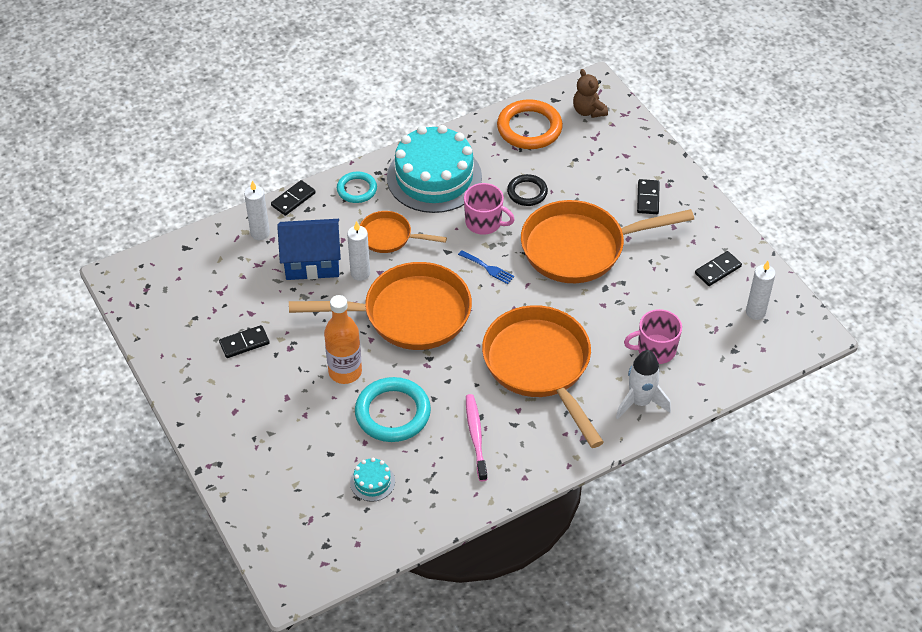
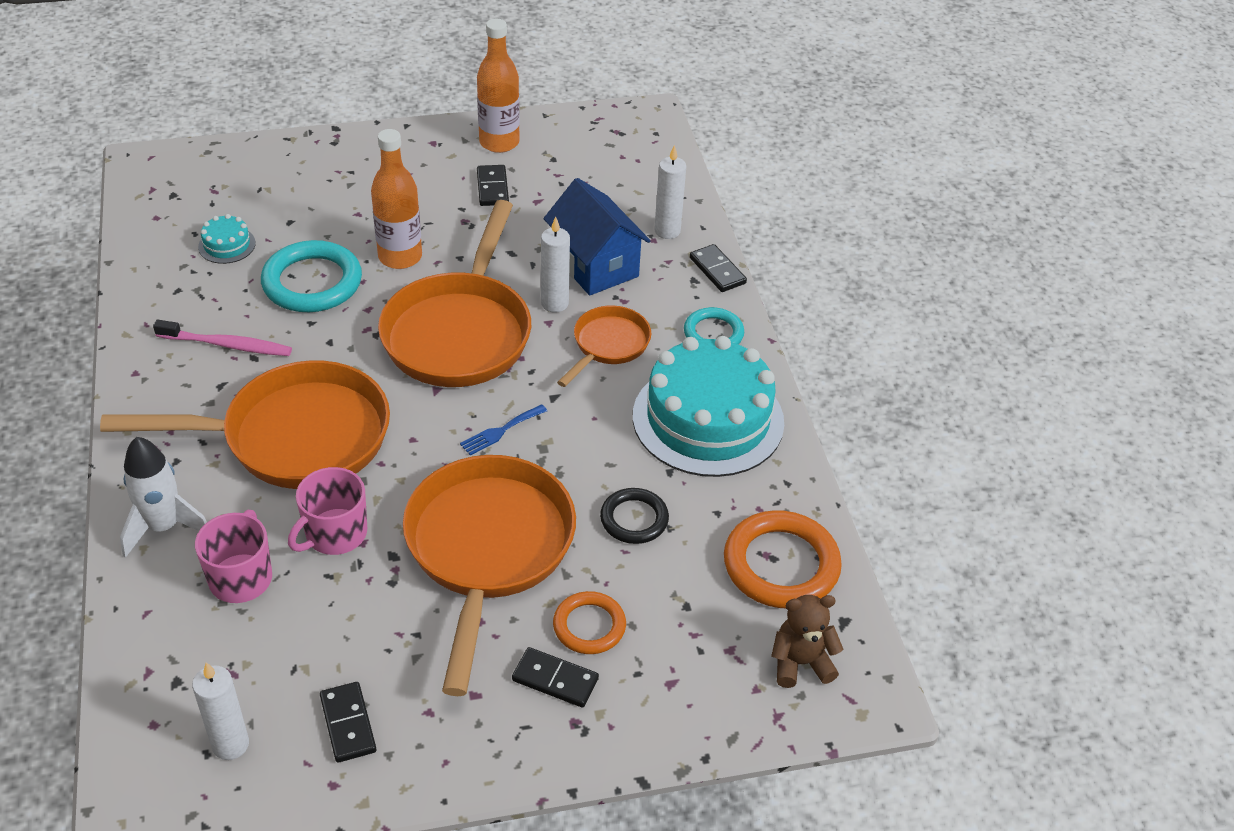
camera: 105 degrees right, 5 degrees down
blue house [277,219,341,280] -> blue house turned 45 degrees counterclockwise [543,178,650,296]
pink mug [464,183,515,235] -> pink mug moved to [288,467,367,555]
none -> orange bottle [477,19,520,153]
none -> orange ring [553,591,626,654]

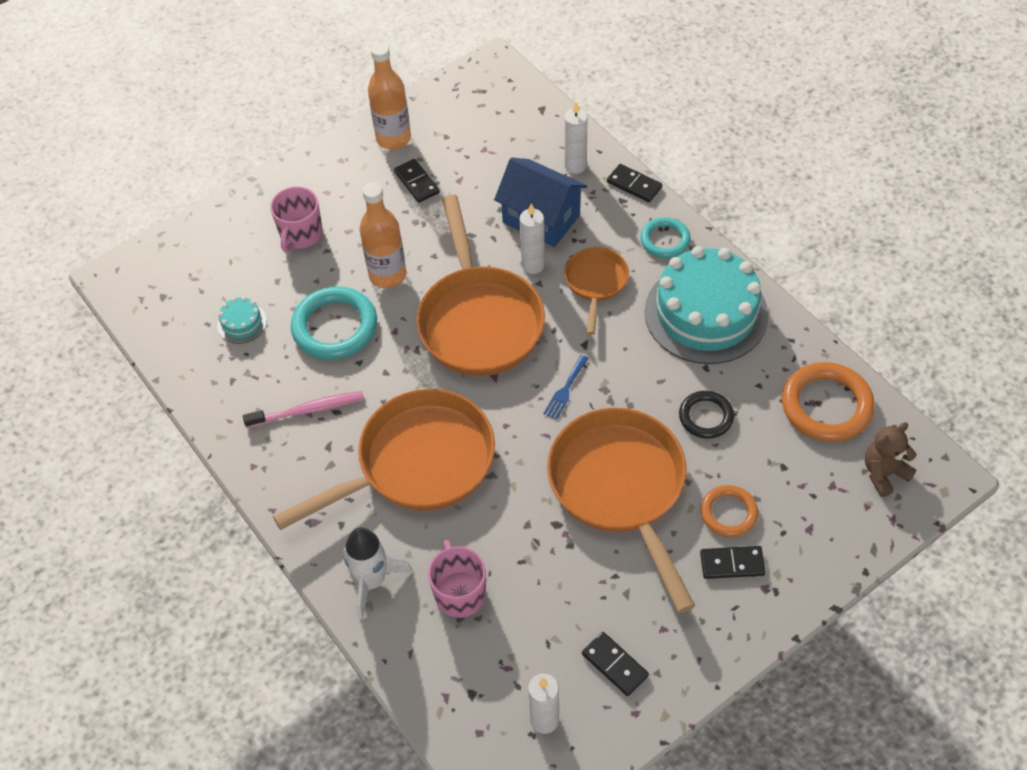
camera: 20 degrees left, 10 degrees up
pink mug [288,467,367,555] -> pink mug moved to [270,187,323,252]

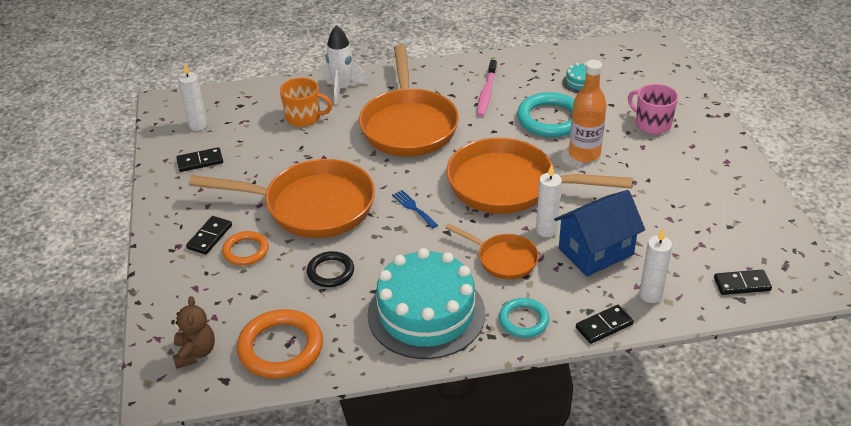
camera: 115 degrees right, 15 degrees down
orange bottle [368,43,411,150] -> none
black domino [394,159,440,203] -> black domino moved to [714,270,772,295]
pink mug [428,540,486,618] -> orange mug [280,78,332,127]

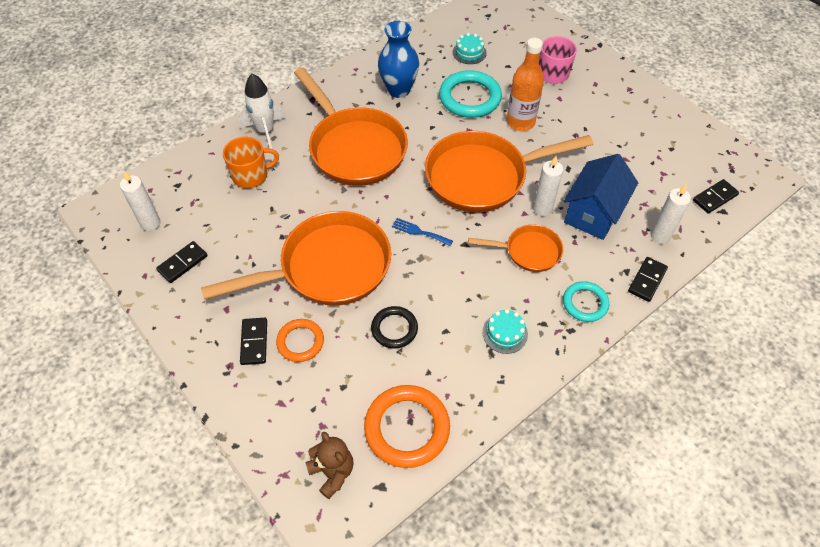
camera: 30 degrees left, 15 degrees up
turquoise cake [367,248,485,359] -> turquoise cake [482,309,528,354], size x0.41
pink toothbrush [477,60,497,117] -> blue vase [378,21,419,98]

